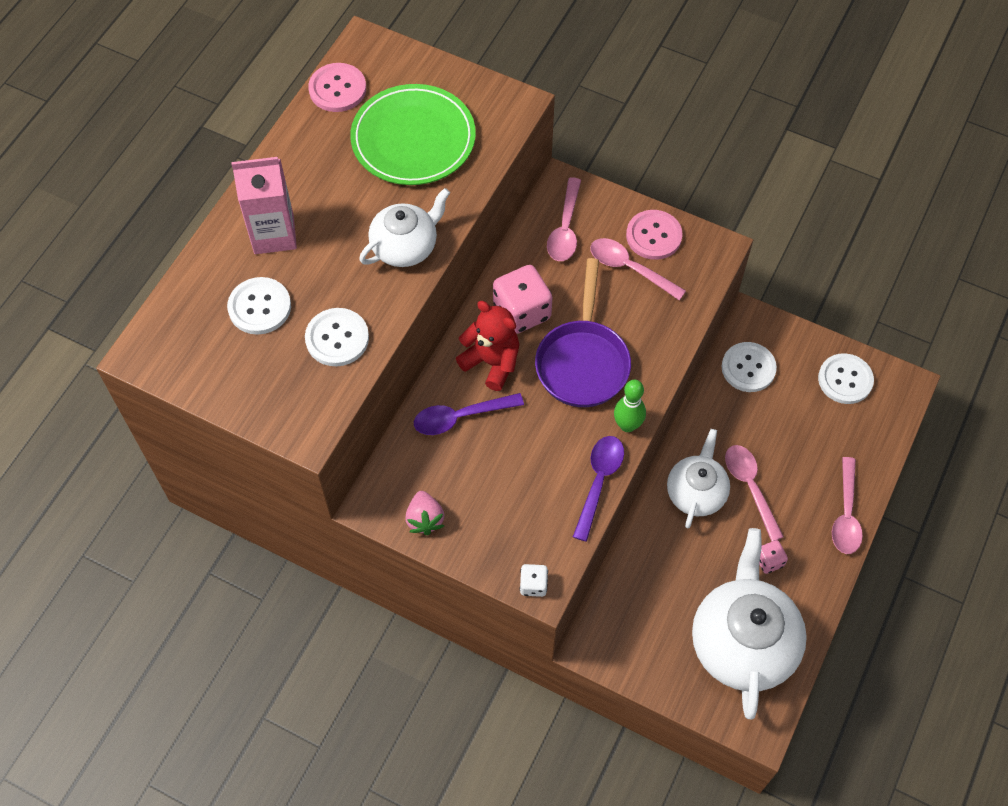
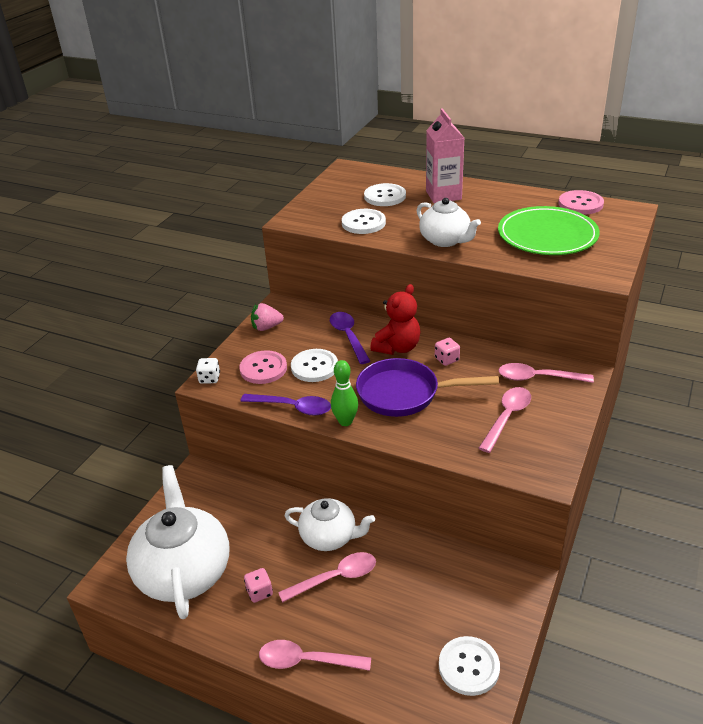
camera: 90 degrees right, 25 degrees down
pink dice [493,265,553,334] -> pink dice [435,338,460,366], size x0.51
pink button [626,210,683,260] -> pink button moved to [239,350,287,384]
white teapot [692,528,807,719] -> white teapot turned 105 degrees counterclockwise [126,465,229,619]
white button [722,342,777,392] -> white button moved to [291,349,338,382]

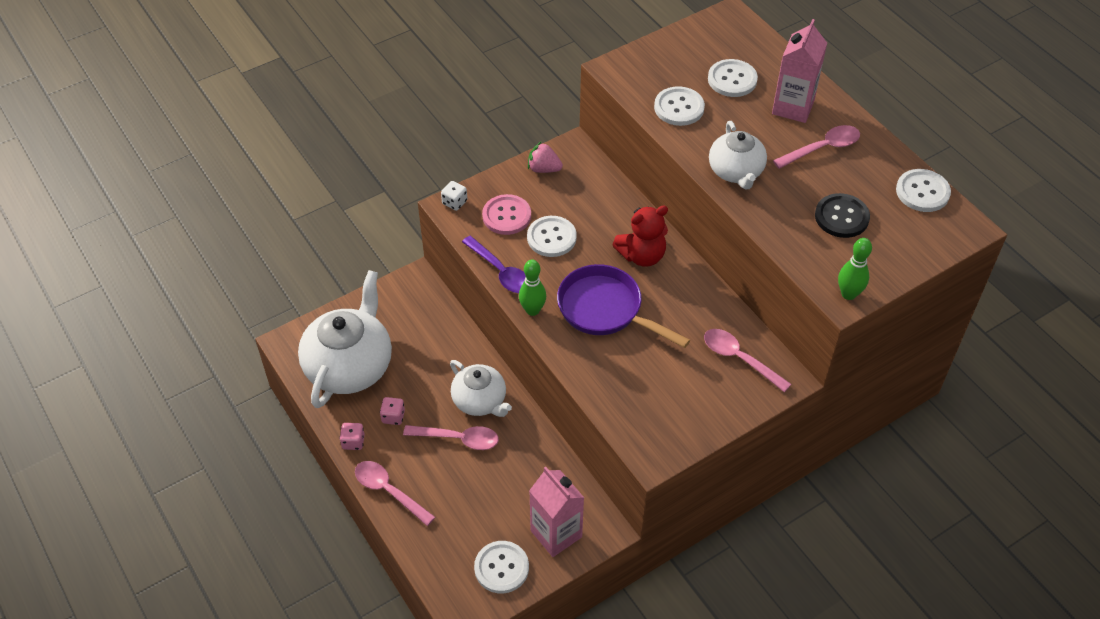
camera: 30 degrees right, 15 degrees up
purple spoon [330,312,370,364] -> none
pink dice [435,338,460,366] -> pink dice moved to [340,423,365,450]
pink spoon [479,387,531,453] -> pink spoon moved to [773,125,860,169]
green plate [498,206,600,255] -> black button [815,193,870,238]
pink button [558,190,604,215] -> white button [896,169,951,212]
none -> pink carton [529,466,584,557]
none -> green bowling pin [838,238,872,300]

